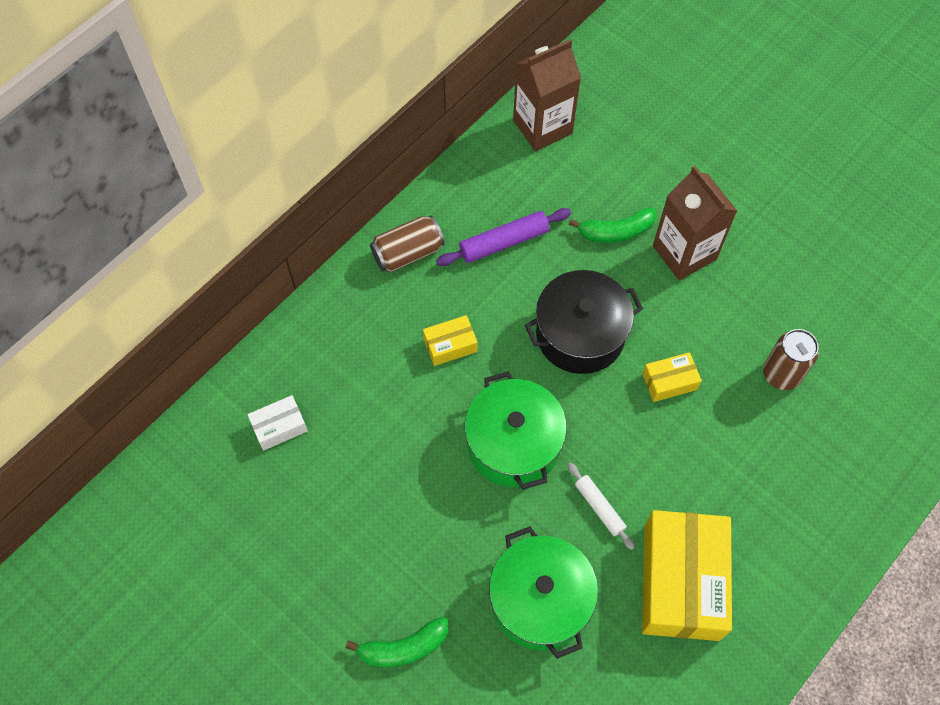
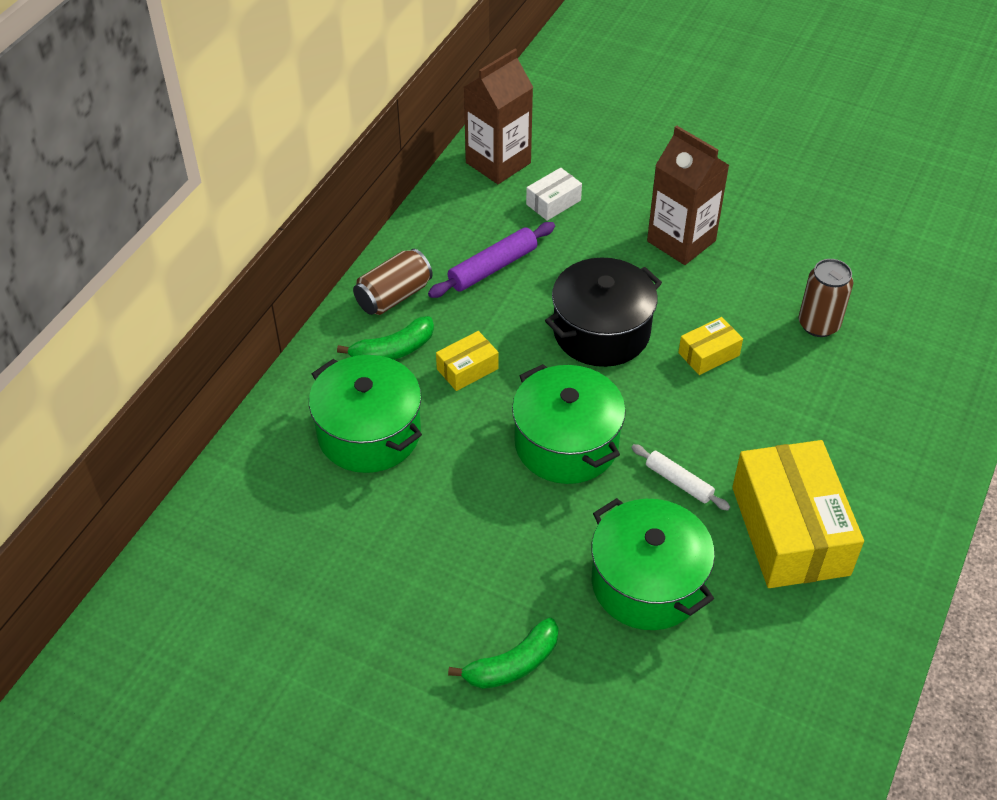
camera: 15 degrees left, 15 degrees down
white box [248,395,308,450] -> white box moved to [526,168,582,221]
green banana [569,207,656,243] -> green banana moved to [337,316,434,360]
none -> green pot [309,355,422,473]

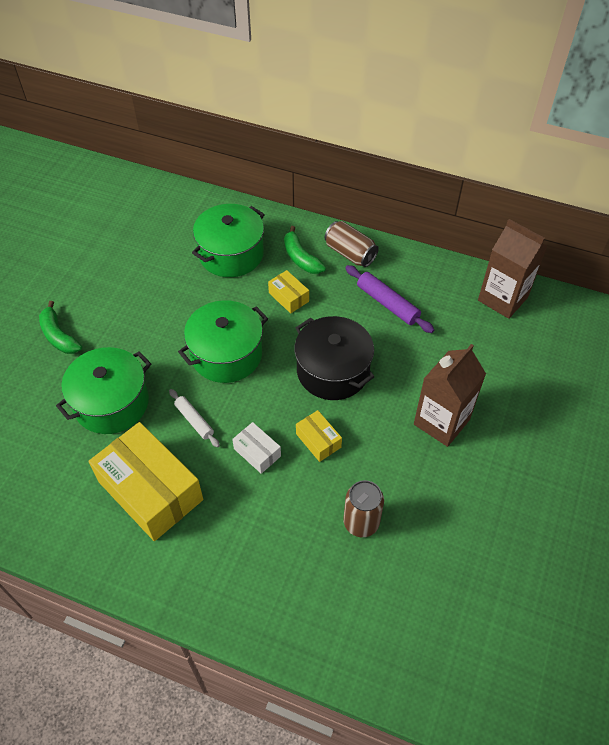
camera: 85 degrees right, 5 degrees up
white box [526,168,582,221] -> white box moved to [232,422,281,474]
white rolling pin [631,444,730,510] -> white rolling pin turned 75 degrees counterclockwise [169,389,220,448]
yellow box [732,440,864,588] -> yellow box turned 60 degrees clockwise [88,422,203,541]

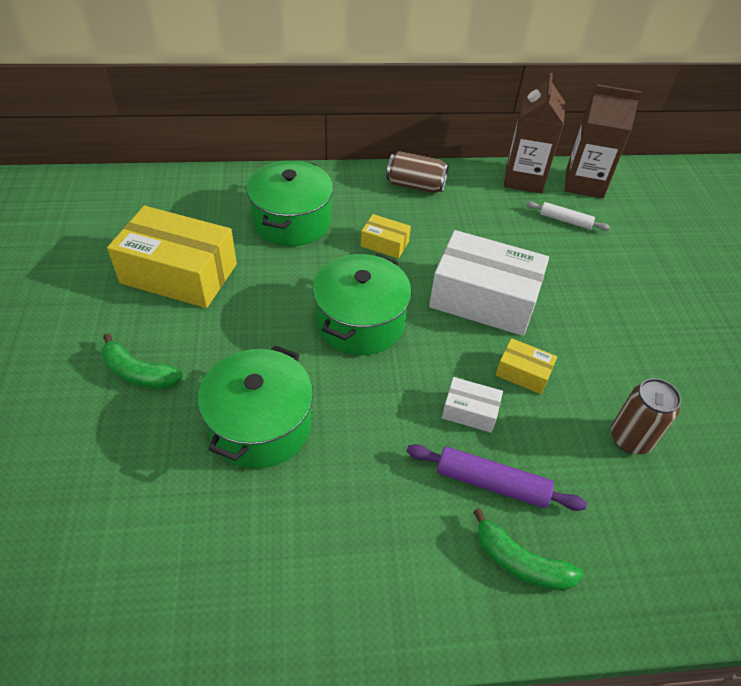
camera: 30 degrees left, 5 degrees down
yellow box [88,422,203,541] -> yellow box moved to [107,206,237,308]
white rolling pin [169,389,220,448] -> white rolling pin moved to [526,201,610,230]
green banana [284,226,326,274] -> green banana moved to [473,508,583,591]
black pot [294,316,375,400] -> white box [429,230,549,336]
purple rolling pin [345,265,434,333] -> purple rolling pin moved to [406,444,587,511]
brown carton [414,344,486,447] -> brown carton moved to [504,73,565,194]

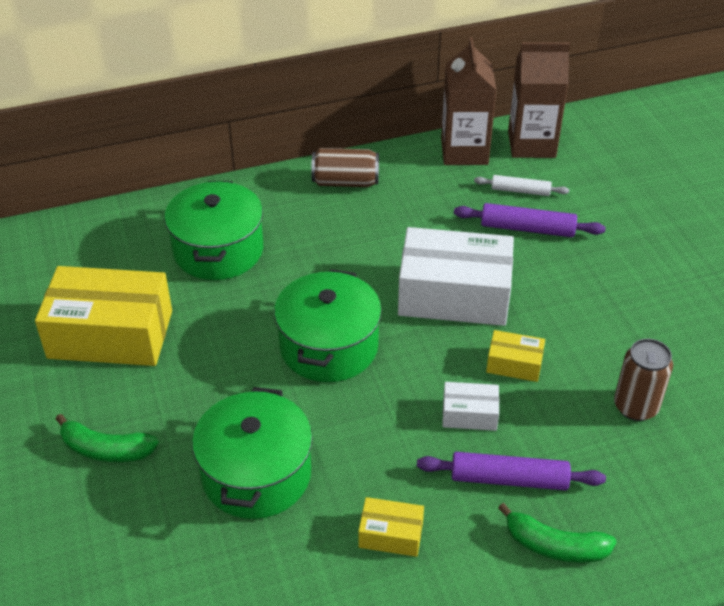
camera: 10 degrees left, 5 degrees down
yellow box [361,214,411,259] -> yellow box moved to [358,497,424,557]
none -> purple rolling pin [454,203,606,237]

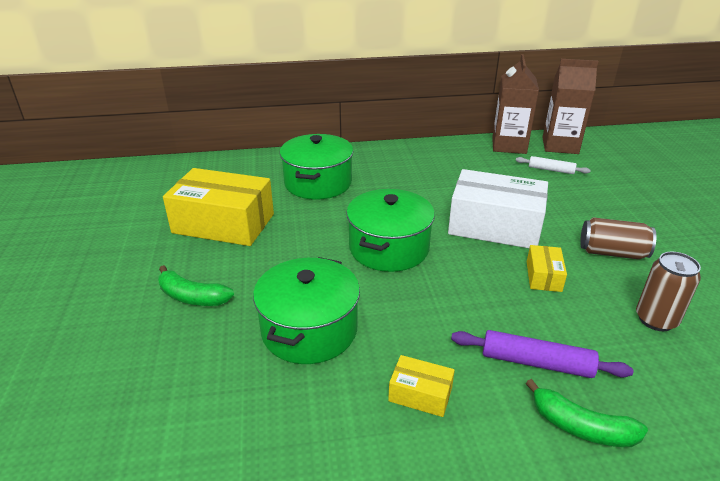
camera: 10 degrees right, 10 degrees down
brown can [311,148,379,187] -> brown can moved to [580,217,656,259]
white box [442,382,499,431] -> none
purple rolling pin [454,203,606,237] -> none
yellow box [486,330,545,382] -> yellow box turned 75 degrees clockwise [527,245,567,292]

